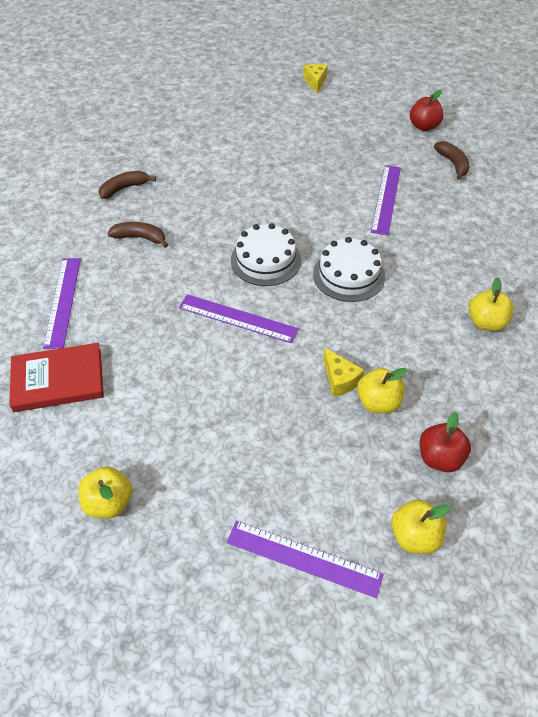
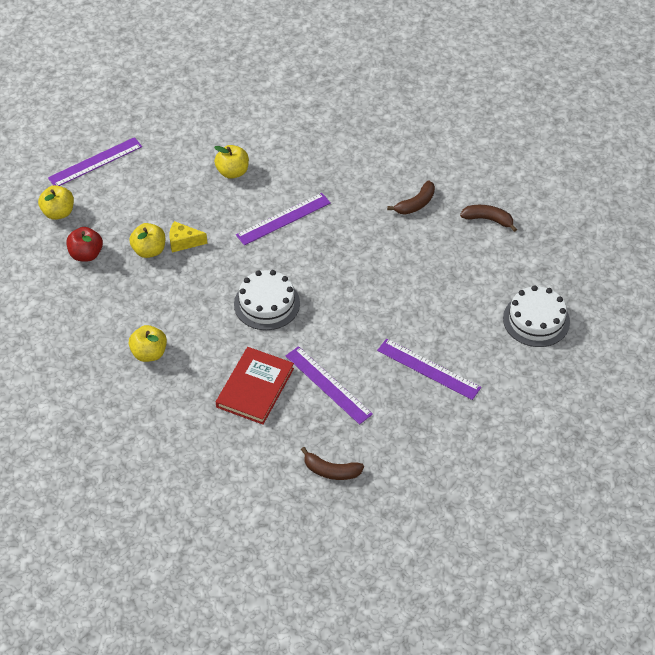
camera: 125 degrees right, 0 degrees up
red book [9,343,104,412] -> red book moved to [216,347,294,425]
purple ruler [43,258,81,349] -> purple ruler moved to [377,339,481,400]
yellow apple [78,466,132,519] -> yellow apple moved to [214,145,249,179]
brown banana [99,171,156,199] -> brown banana turned 75 degrees counterclockwise [460,205,517,232]
white cake [231,223,301,286] -> white cake moved to [503,285,570,347]
yellow cheese [303,64,328,94] -> none
red apple [410,90,444,131] -> none

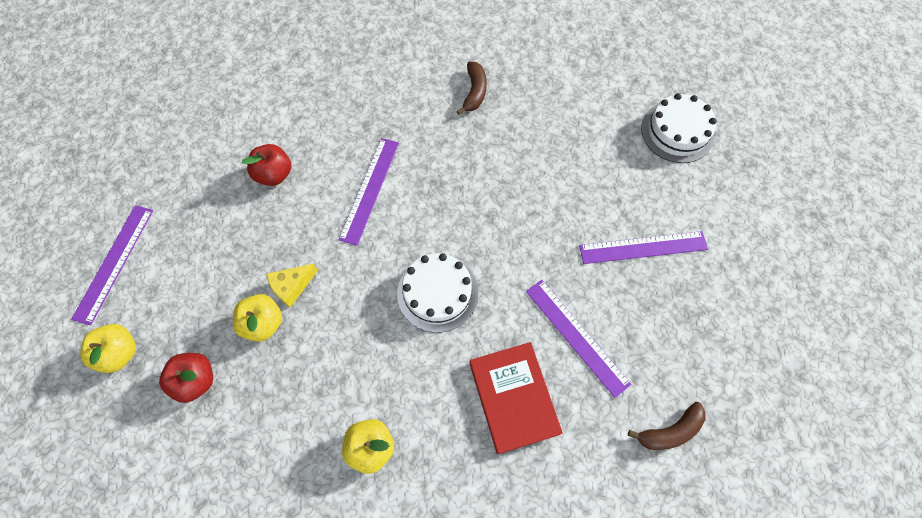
camera: 40 degrees left, 15 degrees up
yellow apple [214,145,249,179] -> red apple [242,144,291,186]
purple ruler [286,346,373,425] -> purple ruler turned 45 degrees clockwise [526,280,631,398]
brown banana [460,205,517,232] -> none

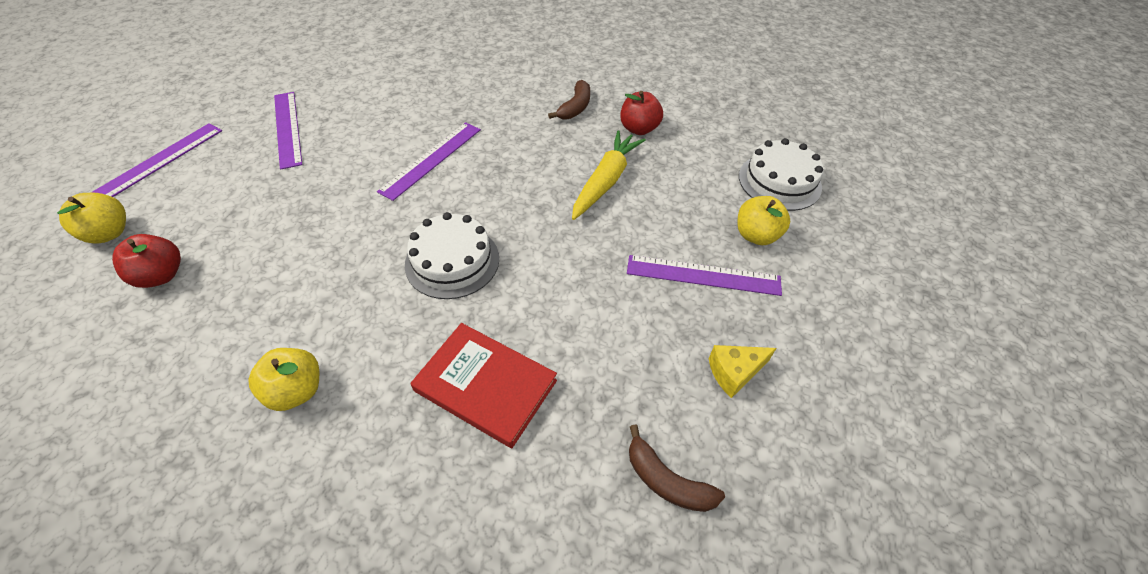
camera: 15 degrees right, 15 degrees down
yellow apple [233,294,282,341] -> yellow apple moved to [737,196,790,245]
red apple [242,144,291,186] -> red apple moved to [620,91,663,135]
yellow cheese [266,263,318,307] -> yellow cheese moved to [709,345,777,398]
red book [469,342,563,454] -> red book turned 60 degrees counterclockwise [410,323,557,448]
purple ruler [526,280,631,398] -> purple ruler moved to [274,92,303,170]
brown banana [628,402,706,450] -> brown banana turned 45 degrees clockwise [629,424,725,512]
none -> yellow carrot [572,130,646,220]

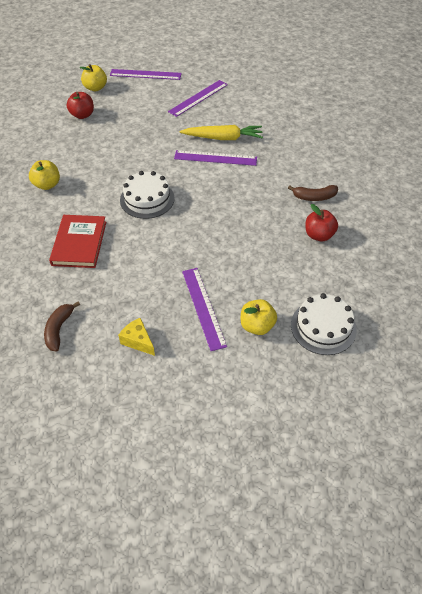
camera: 65 degrees right, 0 degrees up
yellow carrot [572,130,646,220] -> yellow carrot moved to [180,125,263,140]

